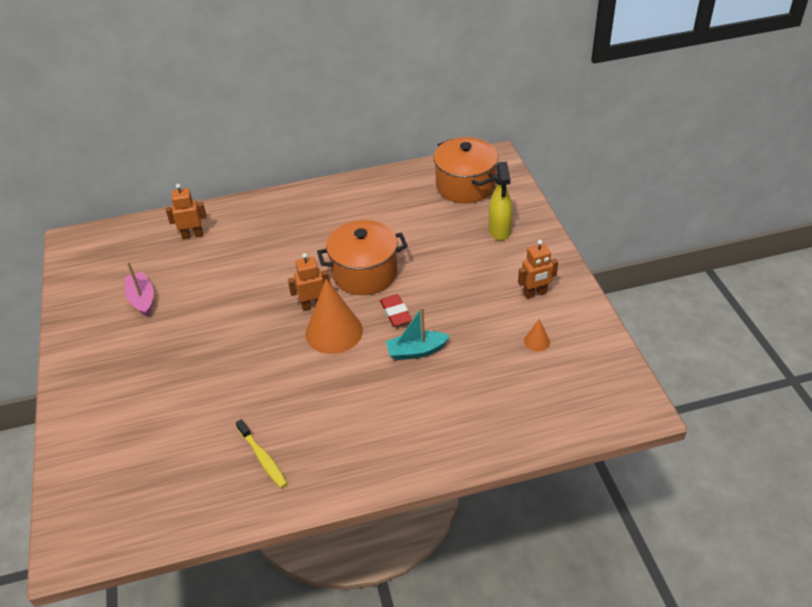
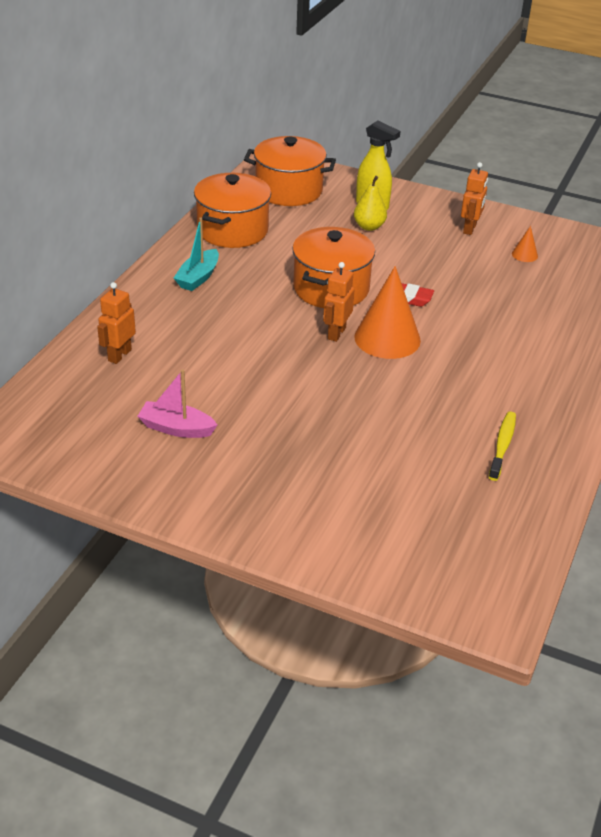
camera: 55 degrees left, 5 degrees down
yellow toothbrush [236,419,288,488] -> yellow toothbrush turned 75 degrees counterclockwise [489,411,516,481]
turquoise boat [386,307,450,360] -> turquoise boat moved to [174,217,219,291]
none -> orange pot [194,173,271,248]
none -> yellow pear [354,176,387,231]

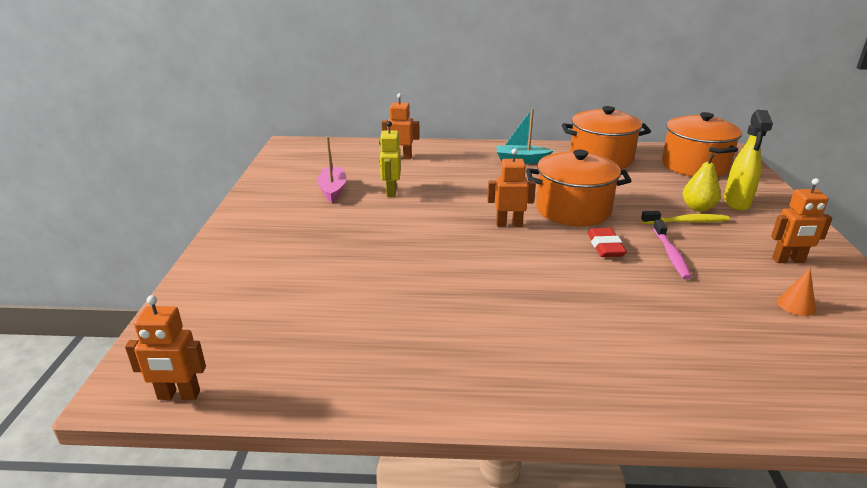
camera: 70 degrees right, 10 degrees down
orange cone [354,266,421,359] -> none
yellow toothbrush [489,411,516,481] -> yellow toothbrush moved to [641,211,730,224]
none -> orange robot [125,295,206,400]
none -> yellow robot [379,121,401,197]
none -> pink toothbrush [653,220,692,280]

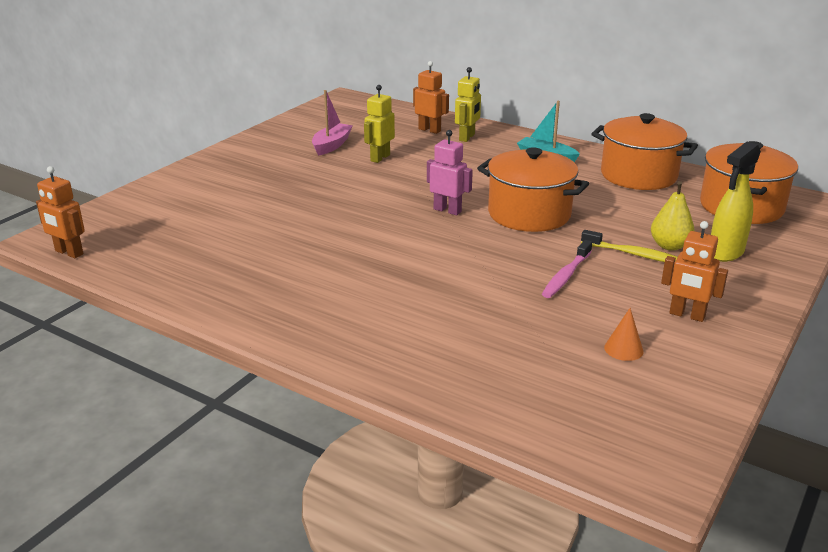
camera: 30 degrees right, 0 degrees up
orange robot [487,148,536,227] -> pink robot [427,130,473,215]
red eraser [588,228,627,257] -> none
none -> yellow robot [455,67,481,142]

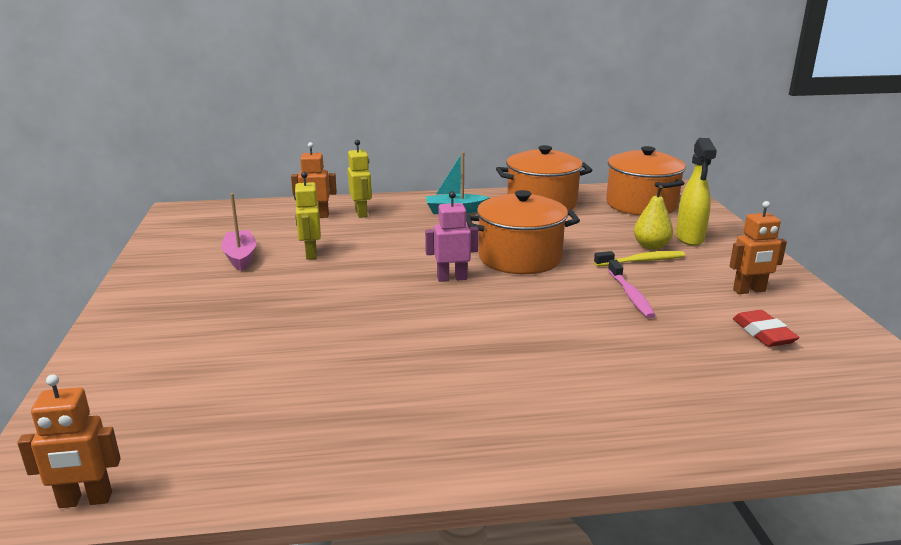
camera: 40 degrees left, 5 degrees down
orange cone [604,308,644,361] -> red eraser [733,310,800,347]

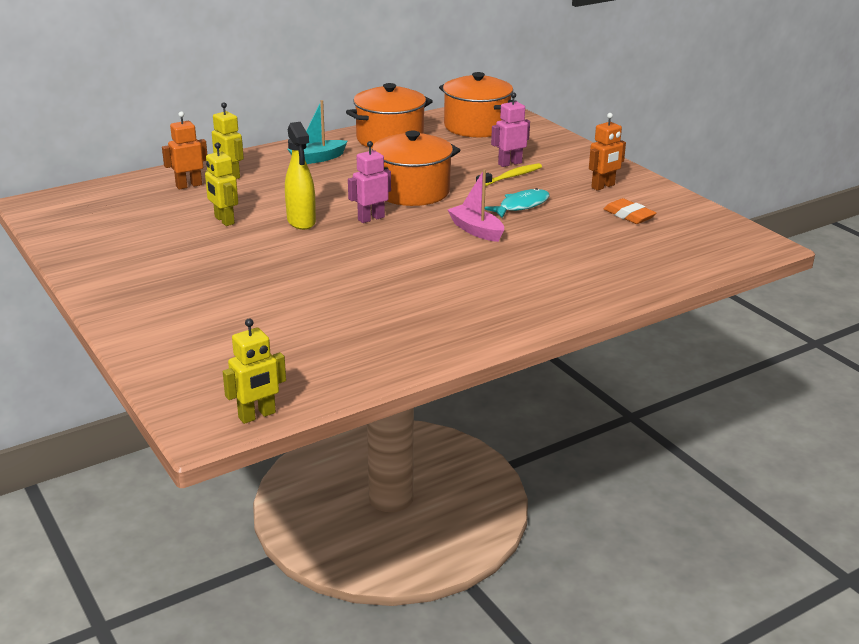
camera: 25 degrees left, 5 degrees up
orange robot [17,374,121,508] -> yellow robot [223,319,286,424]
pink boat [221,193,256,271] -> pink boat moved to [448,169,504,242]
pink toothbrush [608,260,656,318] -> turquoise fish [485,188,549,218]
yellow pear [634,185,673,250] -> pink robot [491,92,530,167]
yellow spray bottle [676,138,717,246] -> yellow spray bottle moved to [285,122,316,230]
red eraser [733,310,800,347] -> orange eraser [604,198,656,224]

